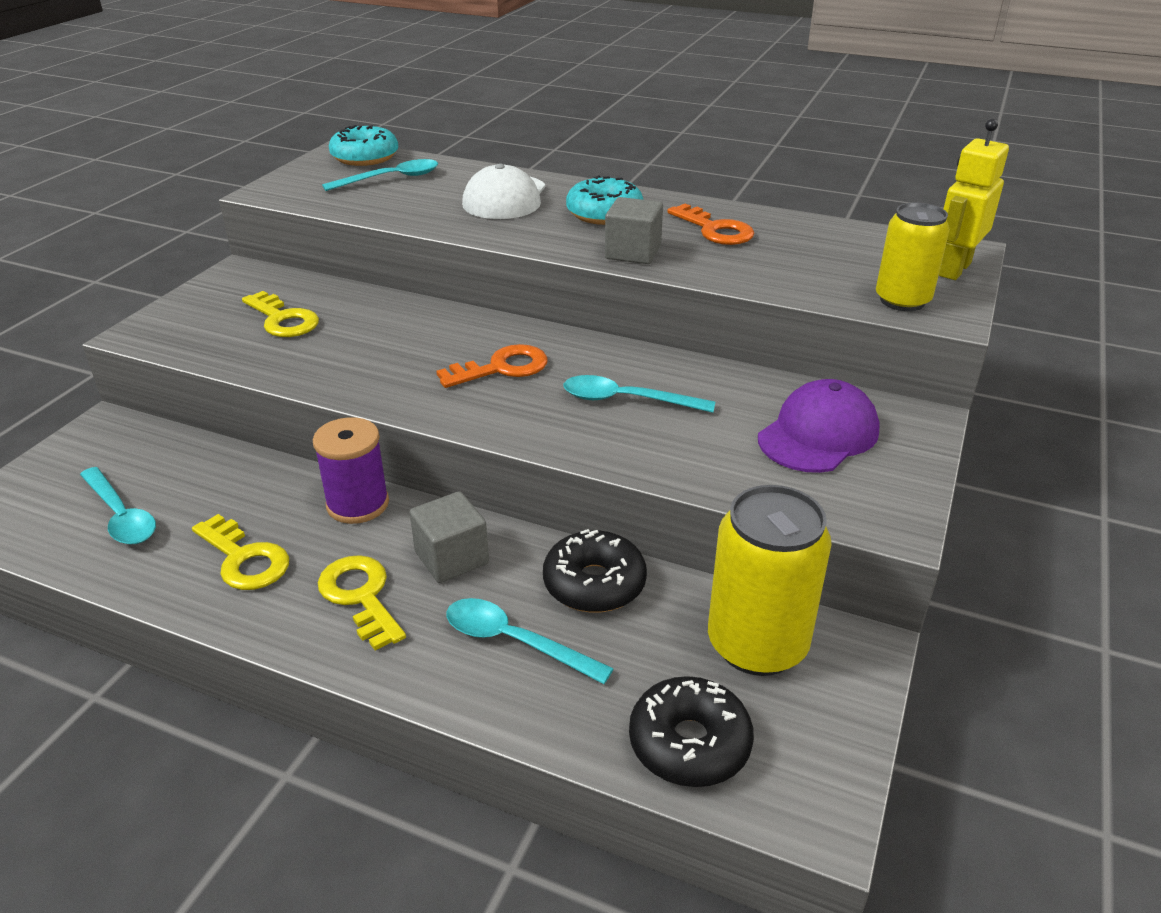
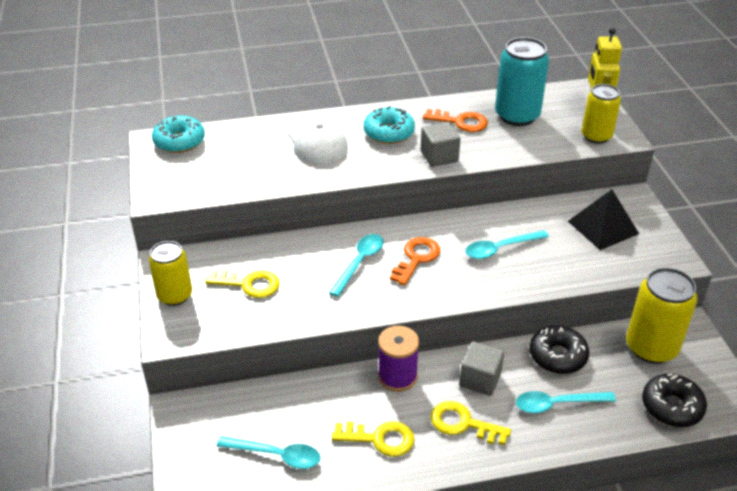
camera: 35 degrees left, 5 degrees up
turquoise spoon [322,159,438,191] -> turquoise spoon moved to [329,234,384,297]
purple cap [758,379,880,473] -> black pyramid [568,189,639,250]
none -> yellow can [149,241,192,306]
none -> turquoise can [495,37,549,126]

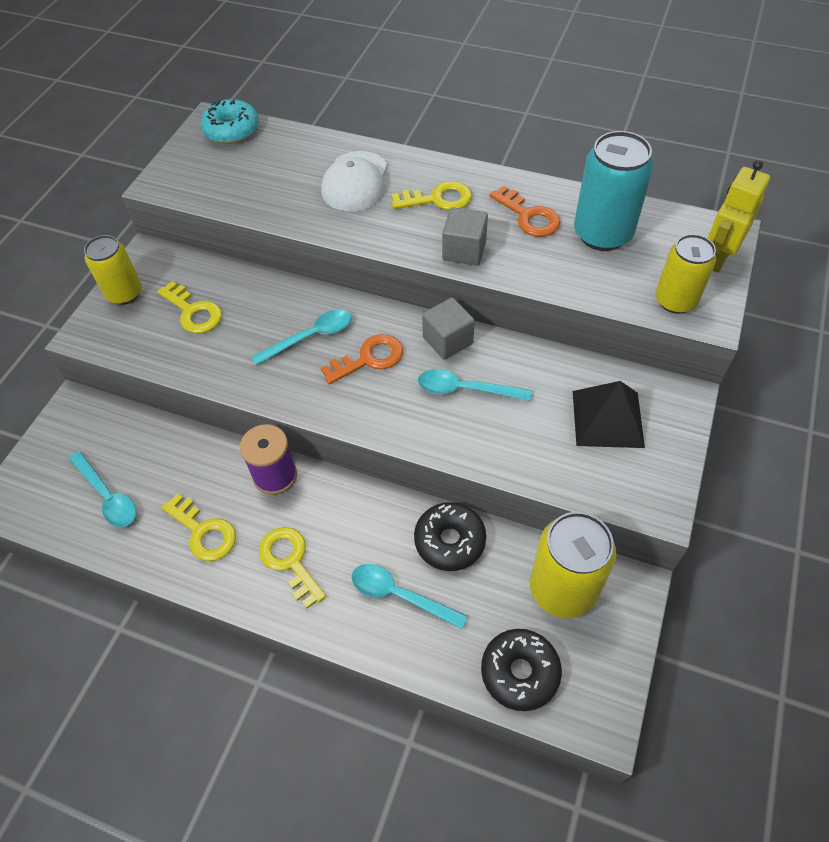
camera: 35 degrees right, 15 degrees up
turquoise donut [364,106,415,144] -> yellow key [392,181,472,210]
grey cube [459,341,504,396] -> grey cube moved to [422,297,475,360]

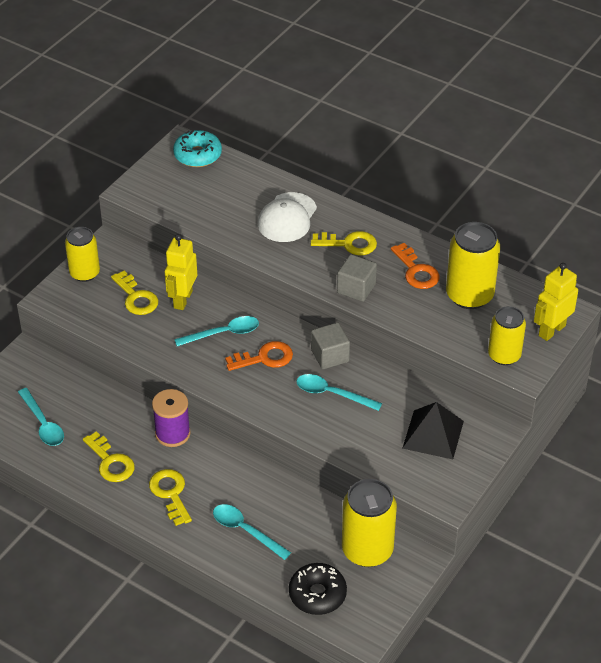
camera: 10 degrees right, 10 degrees down
black donut [414,502,486,571] -> none
turquoise can [574,131,654,251] -> yellow can [446,222,500,309]
none -> yellow robot [165,234,197,310]

